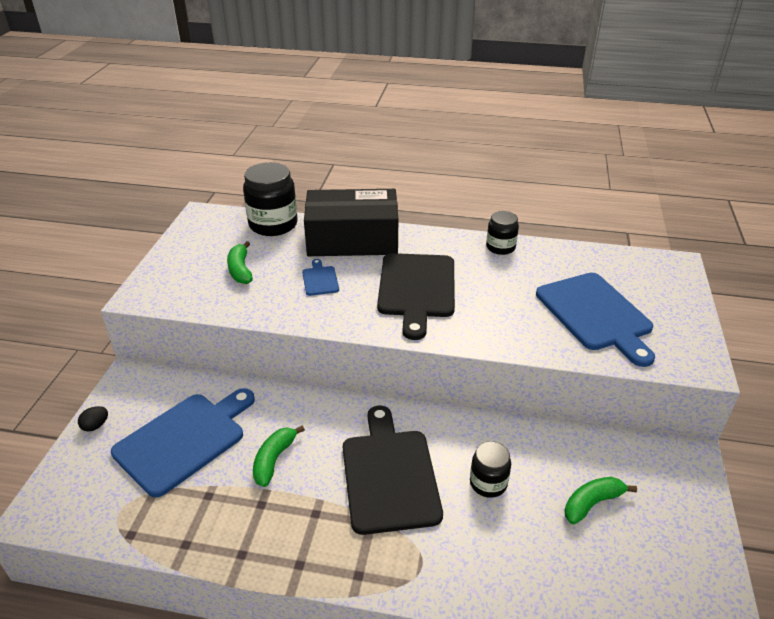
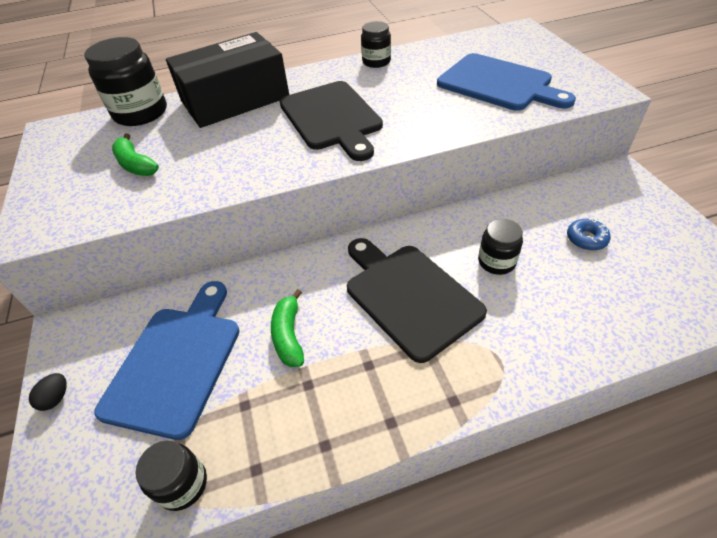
camera: 25 degrees left, 10 degrees up
blue cutting board [302,259,339,296] -> none
green banana [565,477,637,524] -> blue donut [567,218,611,251]
none -> black jar [135,440,207,511]

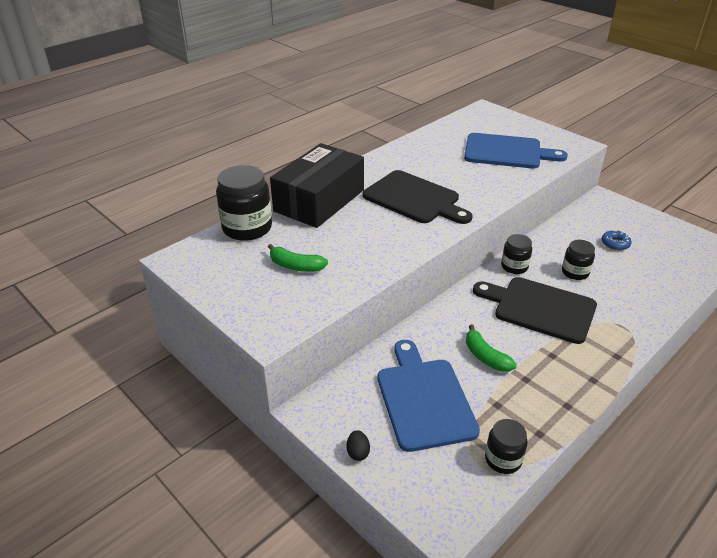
camera: 30 degrees left, 10 degrees down
black jar [361,21,391,68] -> black jar moved to [501,234,532,274]

